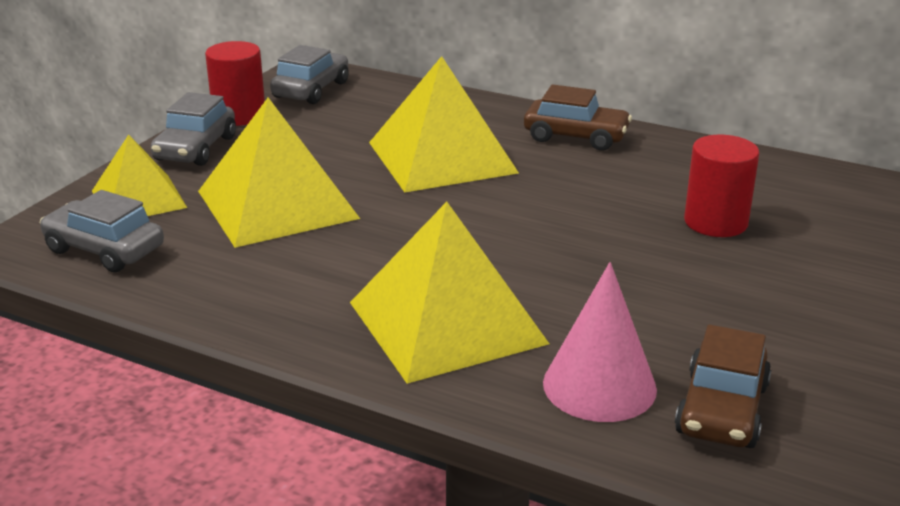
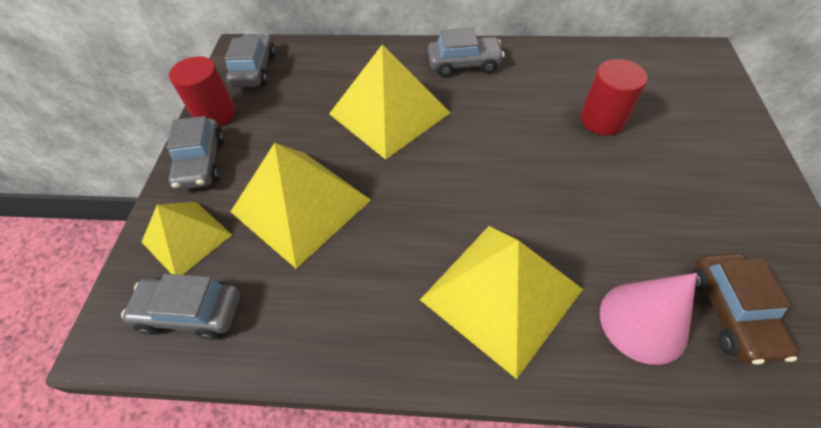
camera: 20 degrees left, 25 degrees up
brown car [524,84,632,151] -> grey car [428,27,505,77]

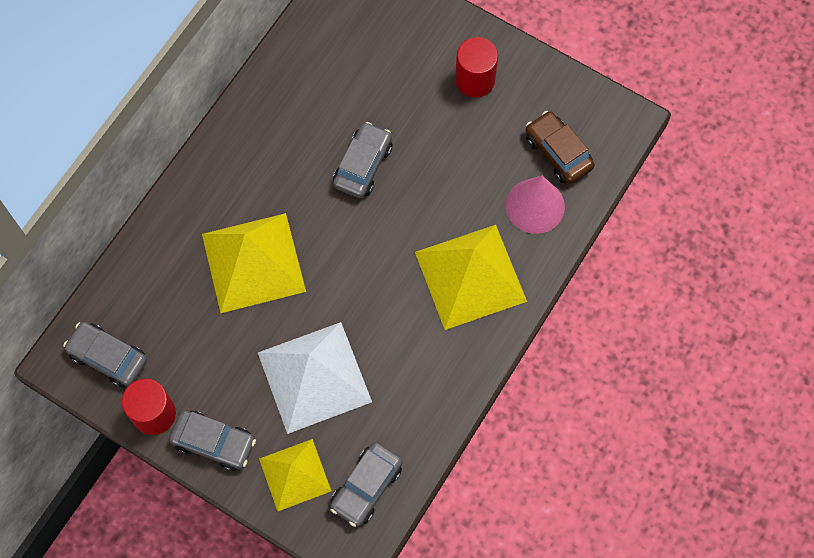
camera: 65 degrees left, 15 degrees up
yellow pyramid [231,143,371,269] -> white pyramid [258,322,372,434]
grey car [428,27,505,77] -> grey car moved to [333,122,392,198]
red cylinder [580,59,647,136] -> red cylinder moved to [455,37,498,98]
brown car [691,253,799,364] -> brown car turned 150 degrees counterclockwise [526,111,595,184]

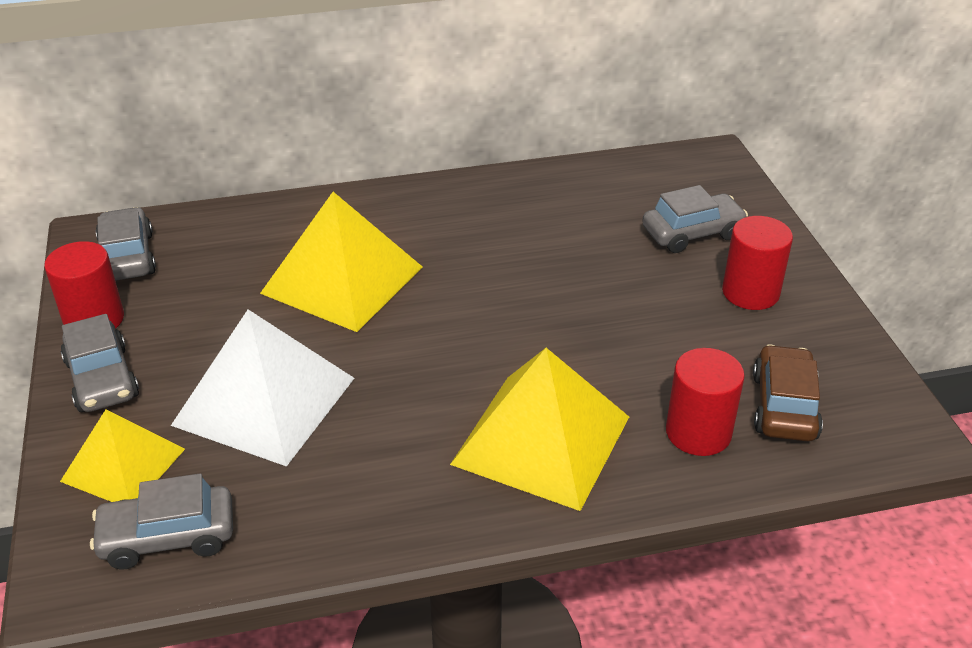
camera: 45 degrees right, 30 degrees down
grey car [333,122,392,198] -> grey car moved to [642,185,748,253]
pink cone [506,176,565,234] -> red cylinder [666,348,745,456]

